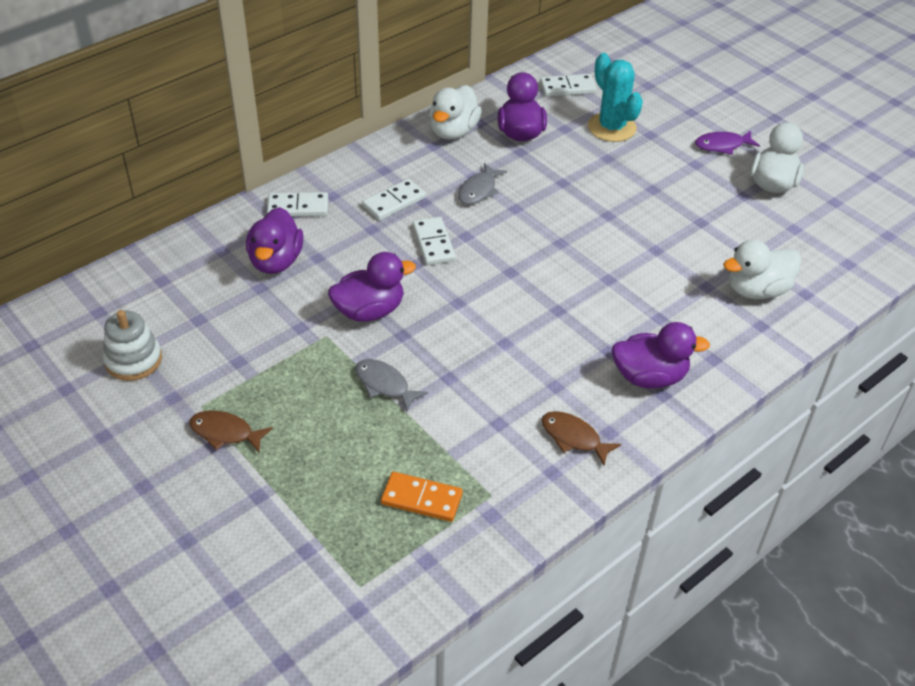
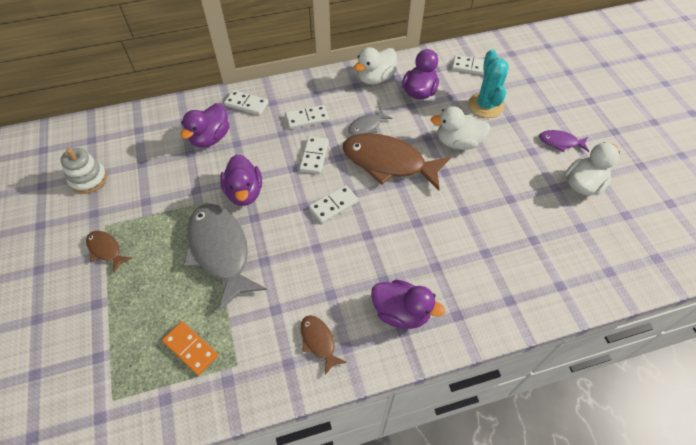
camera: 25 degrees right, 10 degrees up
purple duck [328,252,416,322] -> purple duck turned 75 degrees clockwise [220,154,262,206]
grey fish [355,359,428,411] -> grey fish [183,204,267,311], size x2.13
white duck [723,240,801,299] -> white duck moved to [431,106,490,150]
none -> white domino [309,185,359,223]
none -> brown fish [343,133,451,190]

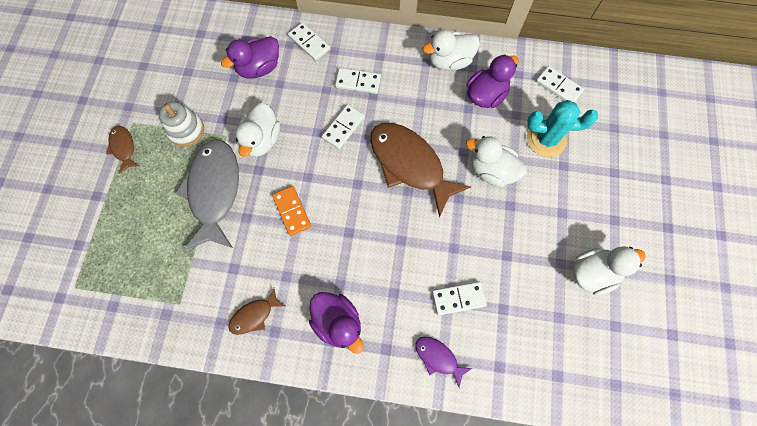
camera: 25 degrees right, 15 degrees up
white stacking toy [60,148,107,194] -> white stacking toy moved to [159,102,204,146]
orange domino [162,321,218,375] -> orange domino moved to [272,186,311,236]
purple duck [220,154,262,206] -> white duck [235,103,280,157]
brown fish [301,315,347,375] -> brown fish turned 120 degrees counterclockwise [228,288,285,335]
white domino [309,185,359,223] -> white domino moved to [432,282,487,315]
grey fish [348,108,392,135] -> none
turquoise cactus [468,49,509,118] -> turquoise cactus turned 75 degrees clockwise [527,100,598,157]
purple fish [539,130,589,152] -> purple fish moved to [415,337,473,388]

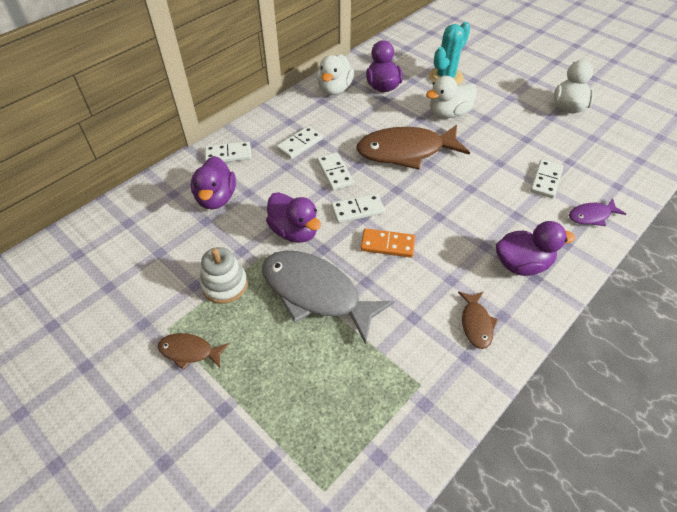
camera: 55 degrees left, 20 degrees down
white duck [235,103,280,157] -> purple duck [266,192,321,243]
white domino [536,66,584,102] -> white domino moved to [331,194,385,223]

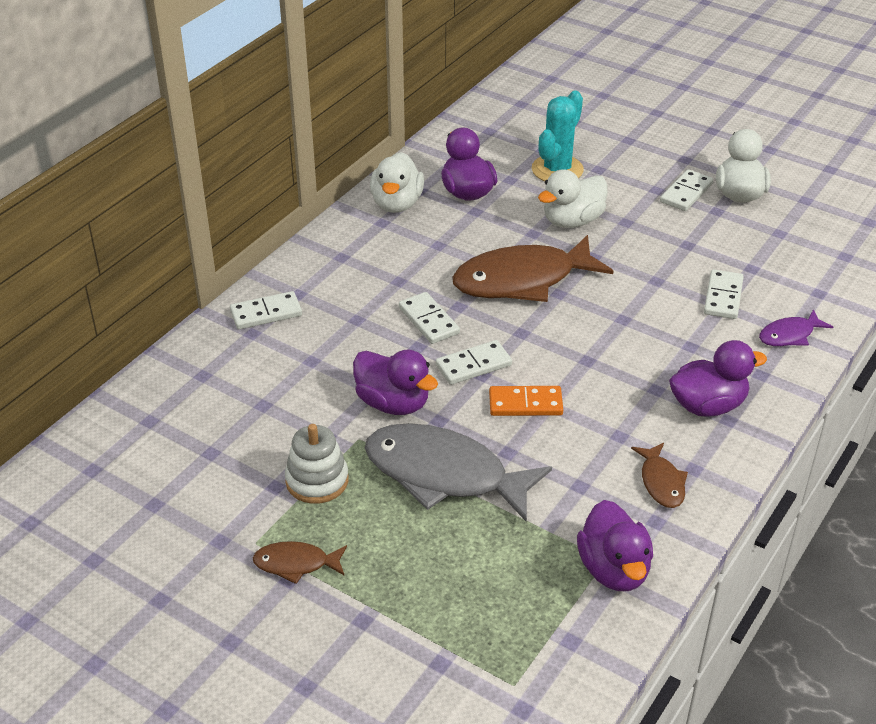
camera: 10 degrees left, 10 degrees down
purple duck [191,156,236,210] -> purple duck moved to [577,500,653,591]
white domino [277,126,323,159] -> white domino moved to [660,169,713,211]

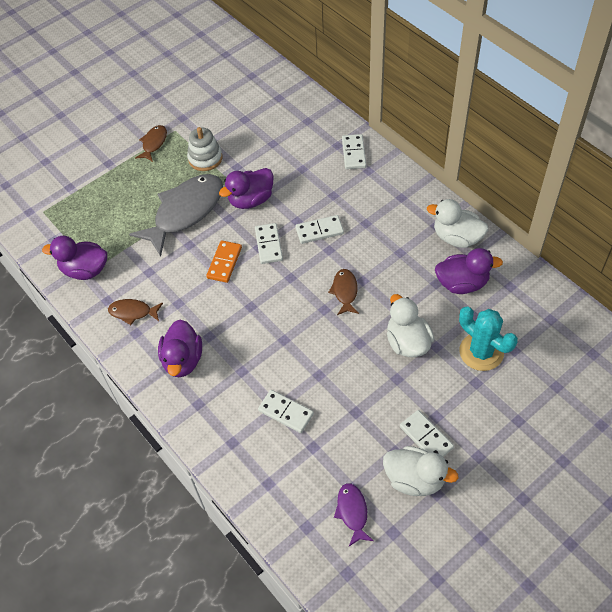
camera: 110 degrees right, 15 degrees up
brown fish [452,235,614,302] -> brown fish [328,269,359,315], size x0.47
purple fish [759,309,833,346] -> purple fish moved to [334,483,373,546]

